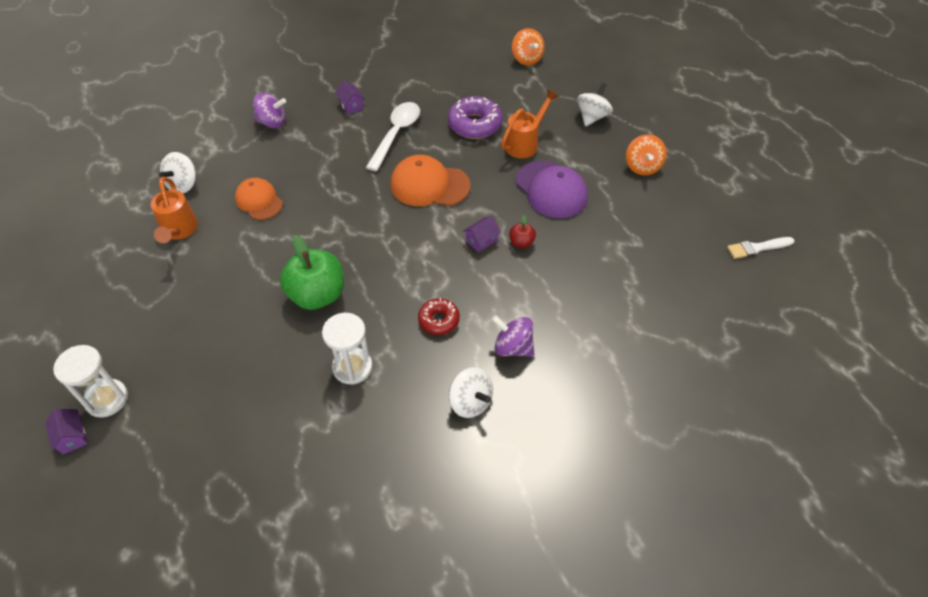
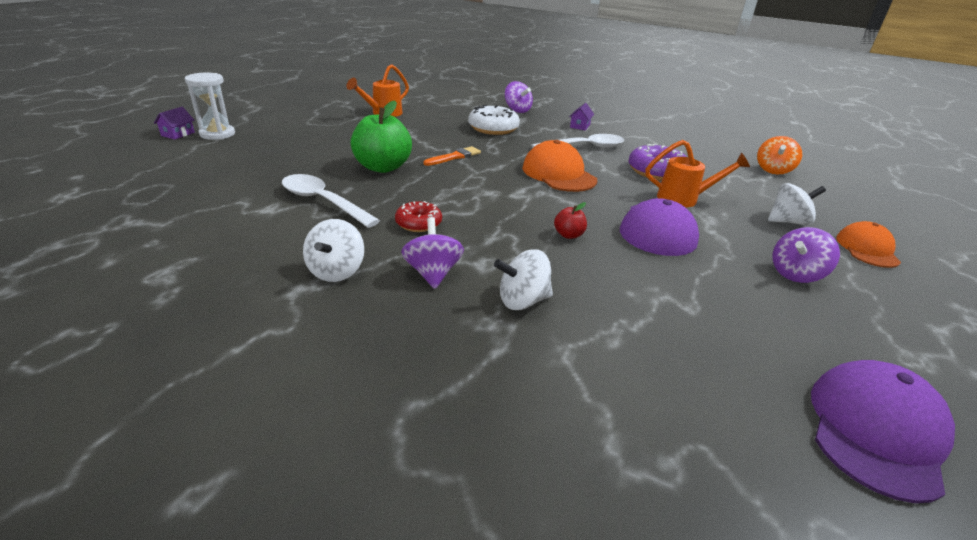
camera: 50 degrees right, 20 degrees down
white spinning top [159,152,196,193] -> white spinning top moved to [494,249,553,310]
orange cap [235,178,283,220] -> orange cap moved to [836,221,901,268]
white hourglass [322,313,373,385] -> white spoon [282,174,380,228]
purple house [463,216,501,252] -> none
orange spinning top [626,134,667,175] -> purple spinning top [772,227,840,283]
white brush [727,237,795,259] -> purple cap [811,360,955,503]
none -> orange brush [424,146,481,166]
none -> white donut [468,105,520,135]

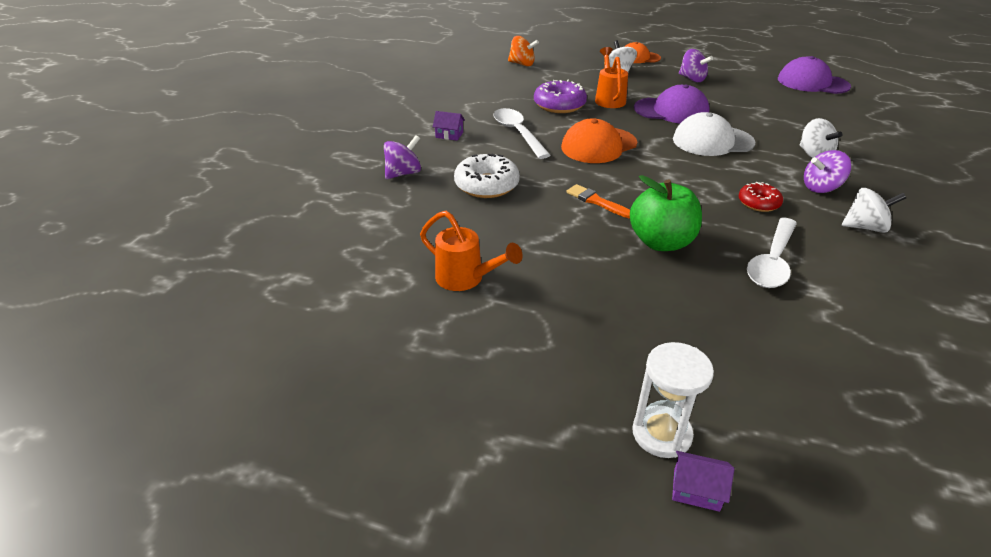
camera: 95 degrees left, 5 degrees up
red apple [554,202,587,239] -> white cap [673,112,756,156]

